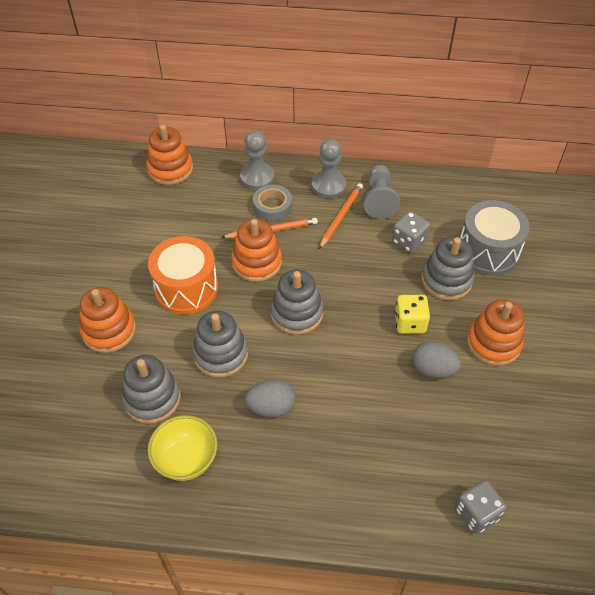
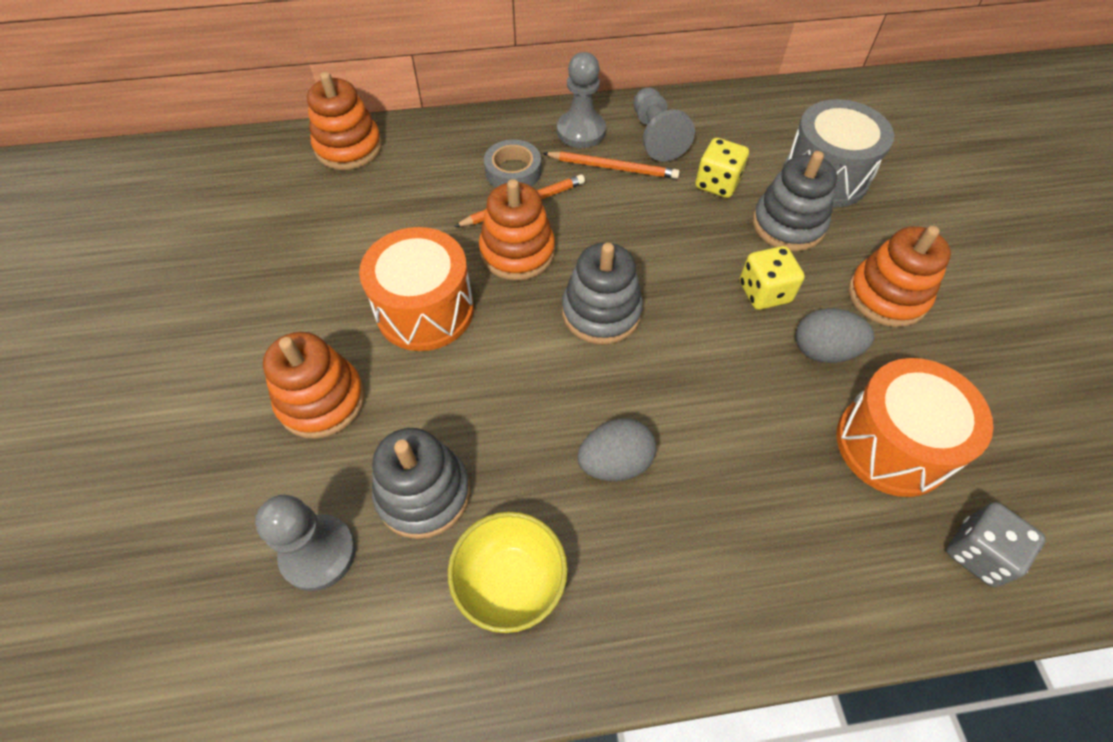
camera: 15 degrees left, 5 degrees up
grey stacking toy [192,311,248,378] -> none
grey pawn [240,130,274,190] -> grey pawn moved to [255,495,356,591]
orange pencil [319,183,363,249] -> orange pencil turned 90 degrees clockwise [543,151,680,179]
grey dice [392,211,430,253] -> yellow dice [695,138,749,198]
none -> orange drum [836,358,993,497]

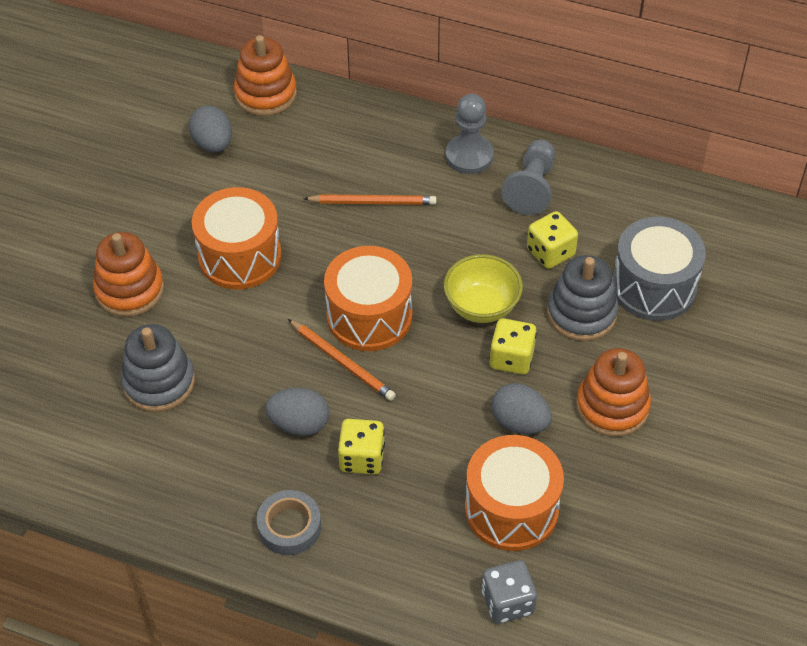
camera: 30 degrees right, 5 degrees down
grey pawn [255,495,356,591] -> none
yellow bowl [448,511,568,633] -> yellow bowl moved to [444,254,523,323]
orange stacking toy [479,179,555,281] -> none
grey tape [484,140,541,188] -> grey tape moved to [257,490,321,555]
orange pencil [543,151,680,179] -> orange pencil moved to [288,319,396,401]
grey stacking toy [562,243,643,345] -> orange drum [324,246,412,351]
none -> grey egg [188,105,232,153]
none -> yellow dice [338,419,385,475]

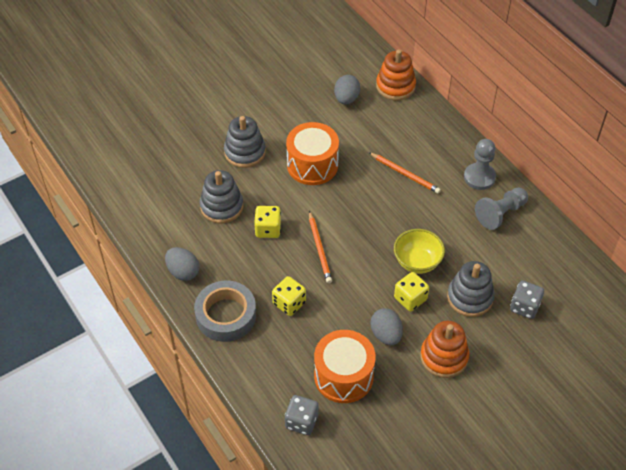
camera: 35 degrees right, 0 degrees up
orange stacking toy [93,232,164,317] -> grey stacking toy [224,116,266,168]
grey tape [257,490,321,555] -> grey tape [194,281,256,342], size x1.58
grey egg [265,388,329,436] -> grey egg moved to [165,247,199,281]
orange drum [324,246,412,351] -> none
yellow dice [527,211,578,269] -> yellow dice moved to [254,206,281,238]
grey drum [612,217,706,321] -> grey dice [510,281,544,319]

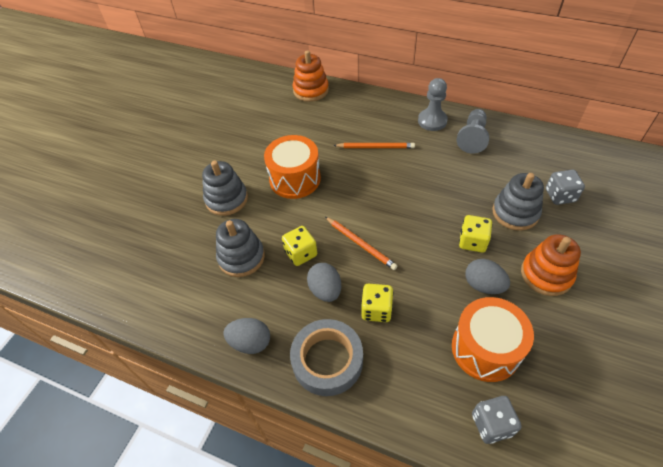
camera: 30 degrees left, 0 degrees up
grey egg [334,75,360,105] -> grey egg moved to [307,263,341,302]
yellow bowl [394,229,445,274] -> none

